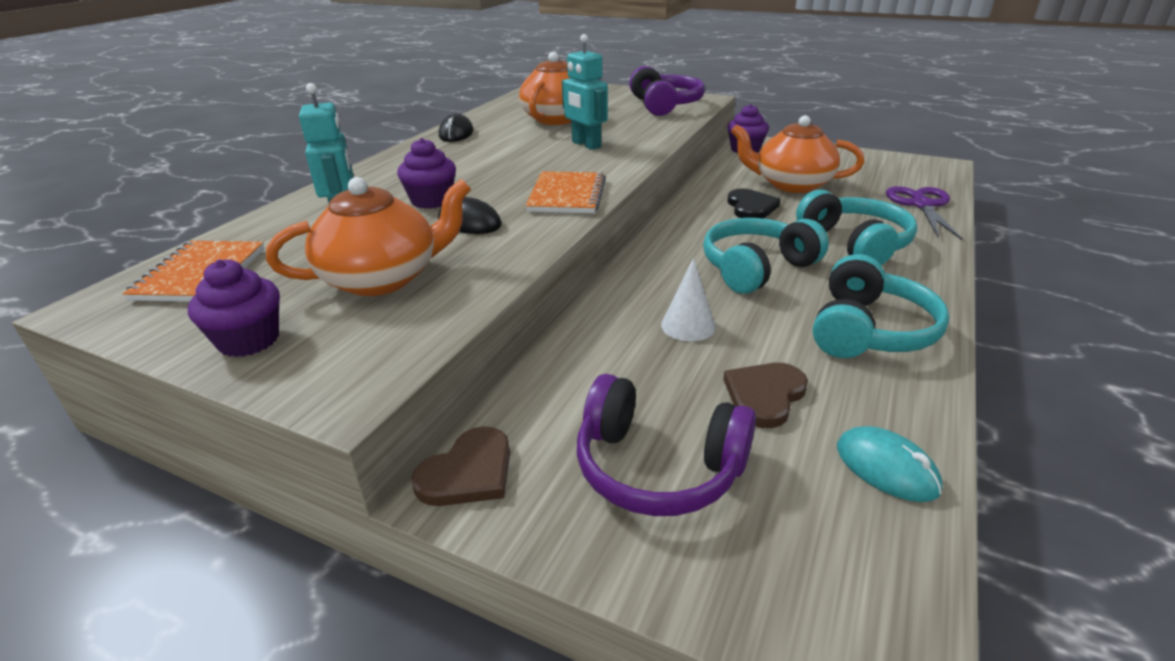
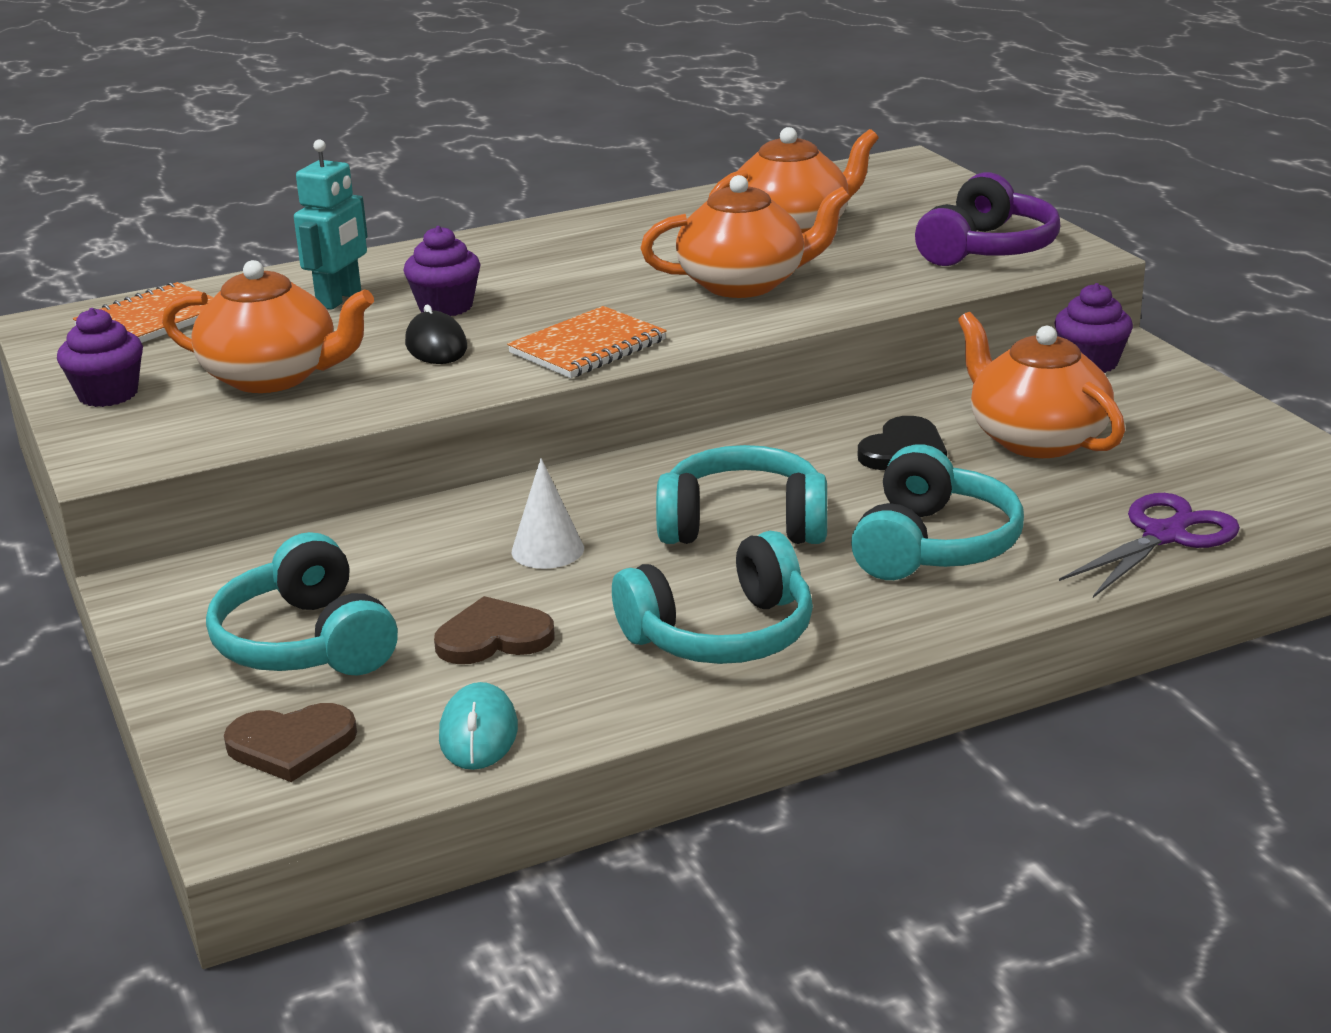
camera: 40 degrees right, 5 degrees down
brown heart [412,426,510,506] -> brown heart moved to [224,703,357,782]
black mouse [439,114,473,142] -> none
turquoise robot [562,34,608,150] -> orange teapot [640,175,850,298]
purple headphones [577,374,756,516] -> turquoise headphones [206,532,398,676]

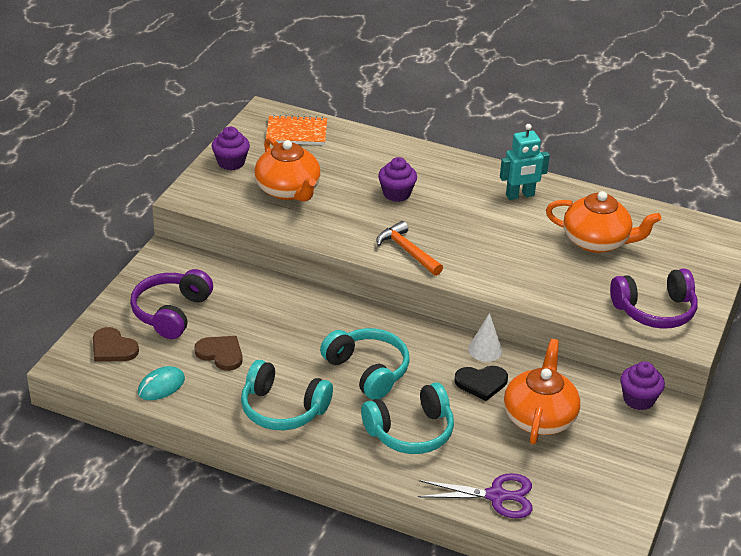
camera: 45 degrees right, 10 degrees up
turquoise headphones [206,532,398,676] -> purple headphones [130,269,213,339]
turquoise robot [294,139,367,310] -> turquoise robot moved to [500,124,550,200]
black mouse [405,305,467,364] -> none
orange notebook [507,306,667,378] -> orange hammer [377,221,443,276]
white cone [512,458,584,569] -> white cone moved to [468,313,502,362]
orange teapot [640,175,850,298] -> none

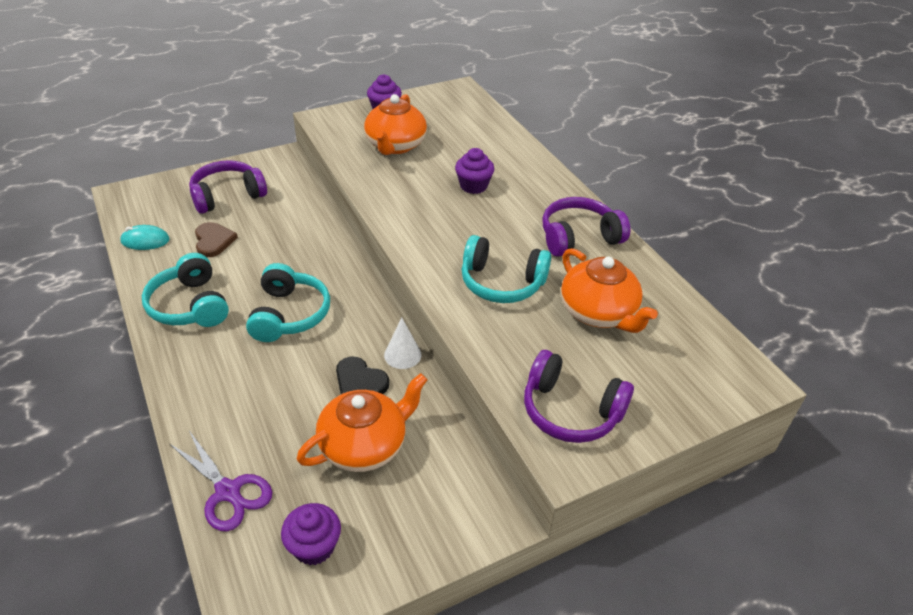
camera: 40 degrees right, 5 degrees up
brown heart [93,327,139,362] -> none
orange notebook [266,115,327,145] -> none
turquoise headphones [361,382,454,454] -> turquoise headphones moved to [461,235,551,303]
orange hammer [377,221,443,276] -> none
turquoise robot [500,124,550,200] -> purple headphones [542,197,630,257]
purple cupcake [620,361,665,410] -> purple cupcake moved to [281,503,341,565]

